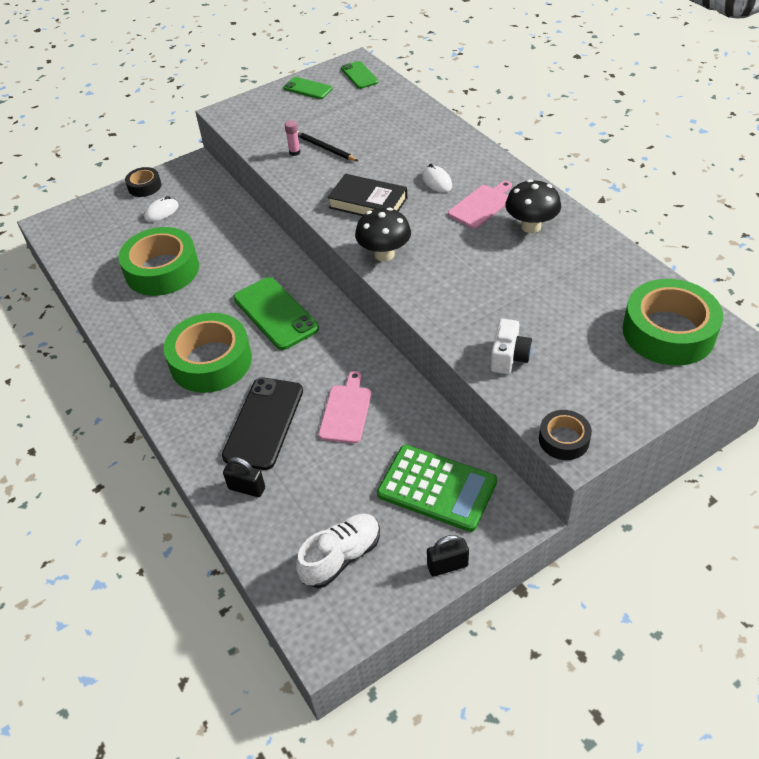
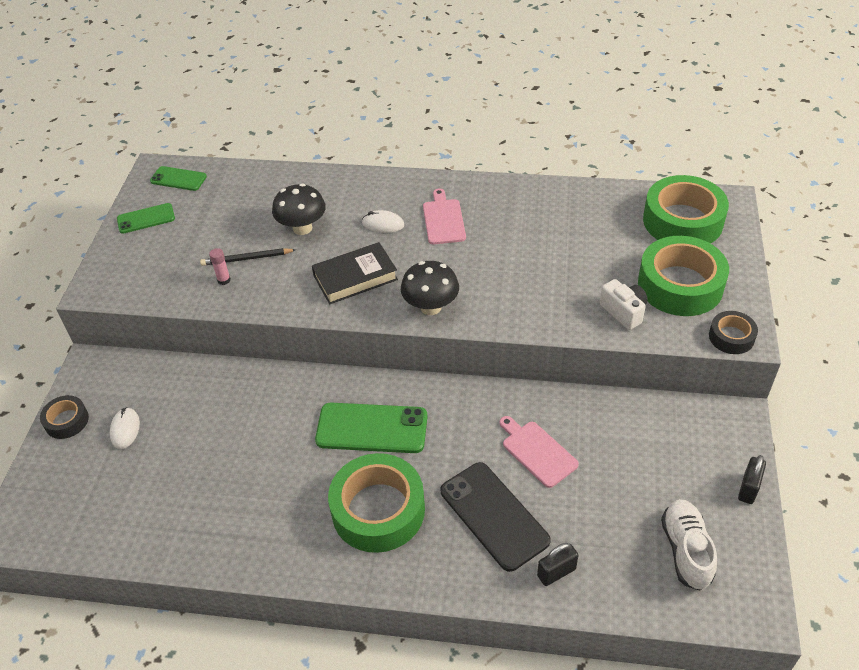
camera: 50 degrees left, 0 degrees up
green tape [118,227,199,296] -> green tape moved to [638,236,729,316]
green calculator [377,445,497,532] -> none
black mushroom [505,179,561,233] -> black mushroom moved to [272,184,326,235]

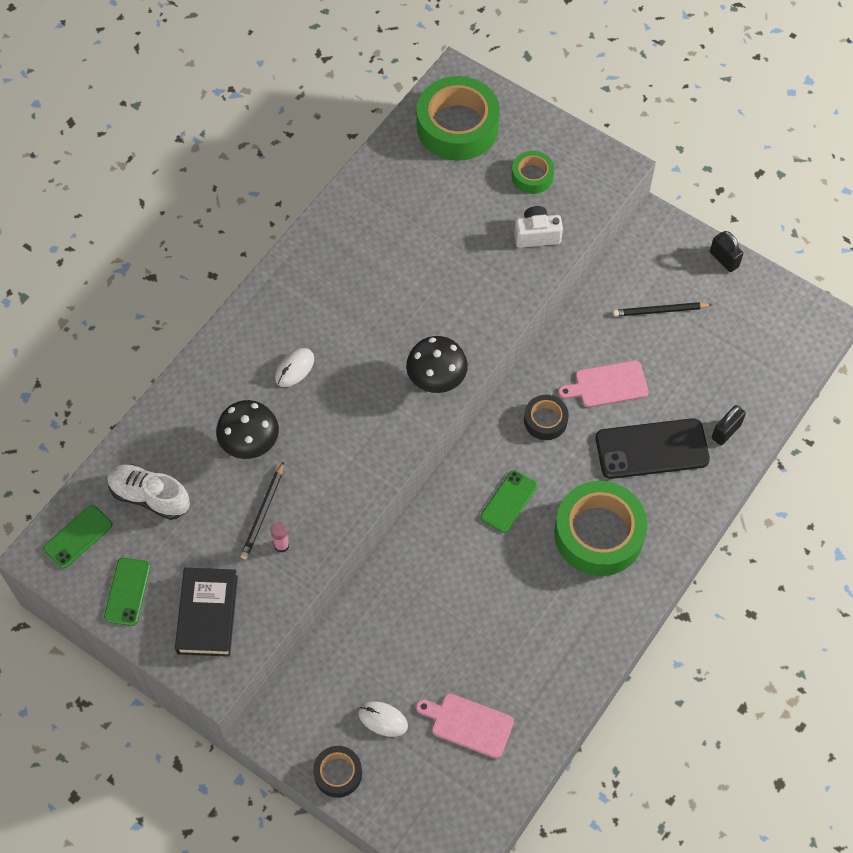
camera: 65 degrees left, 15 degrees up
black book [312,242,398,304] -> black book moved to [175,568,238,657]
green phone [315,403,427,453] -> green phone [480,470,537,533], size x0.59
pink cutting board [423,188,466,244] -> pink cutting board moved to [416,694,514,759]
black padlock [537,543,579,586] -> black padlock turned 45 degrees clockwise [712,405,746,445]
green tape [638,236,729,316] -> green tape [512,151,554,194], size x0.50
white shoe [661,499,717,591] -> white shoe moved to [107,464,190,520]
black tape [709,311,758,354] -> black tape moved to [524,395,569,440]
none -> black pencil [613,302,713,317]

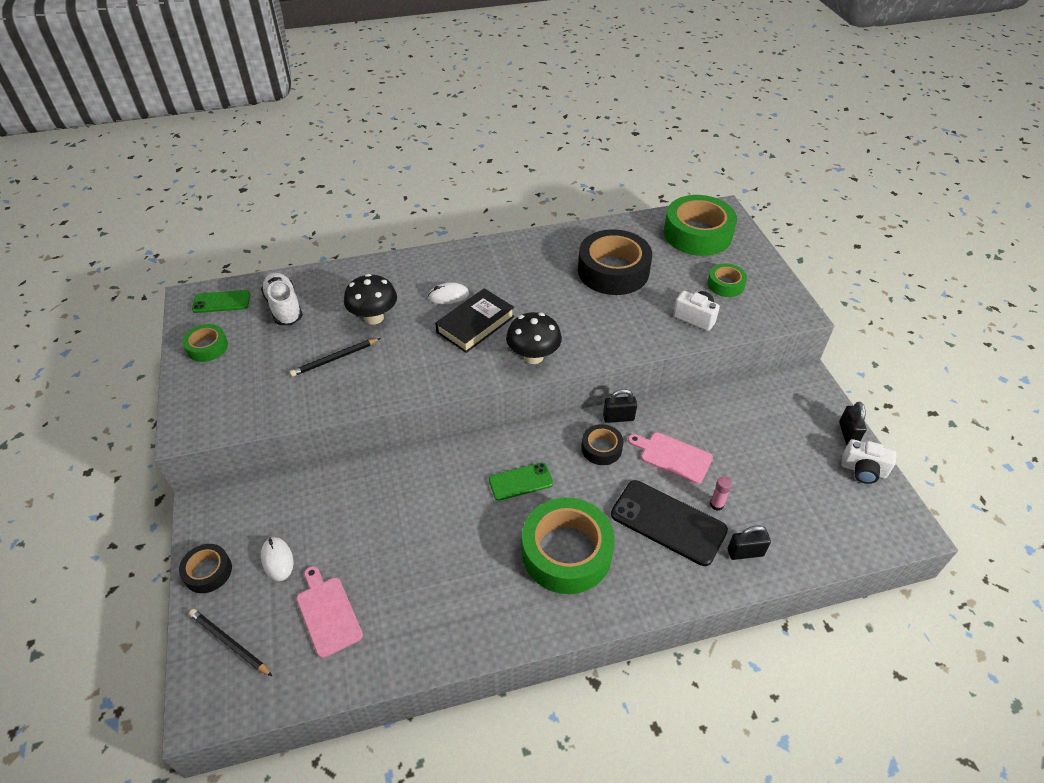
camera: 40 degrees right, 15 degrees down
green phone [104,558,151,626] -> green tape [182,324,228,362]
black book [175,568,238,657] -> black book moved to [435,288,514,353]
pink glue stick [271,522,289,553] -> pink glue stick moved to [710,476,732,511]
black pencil [613,302,713,317] -> black pencil moved to [189,609,272,676]
none -> black tape [578,229,652,295]
none -> black padlock [603,389,637,423]
none -> white camera [841,439,896,484]

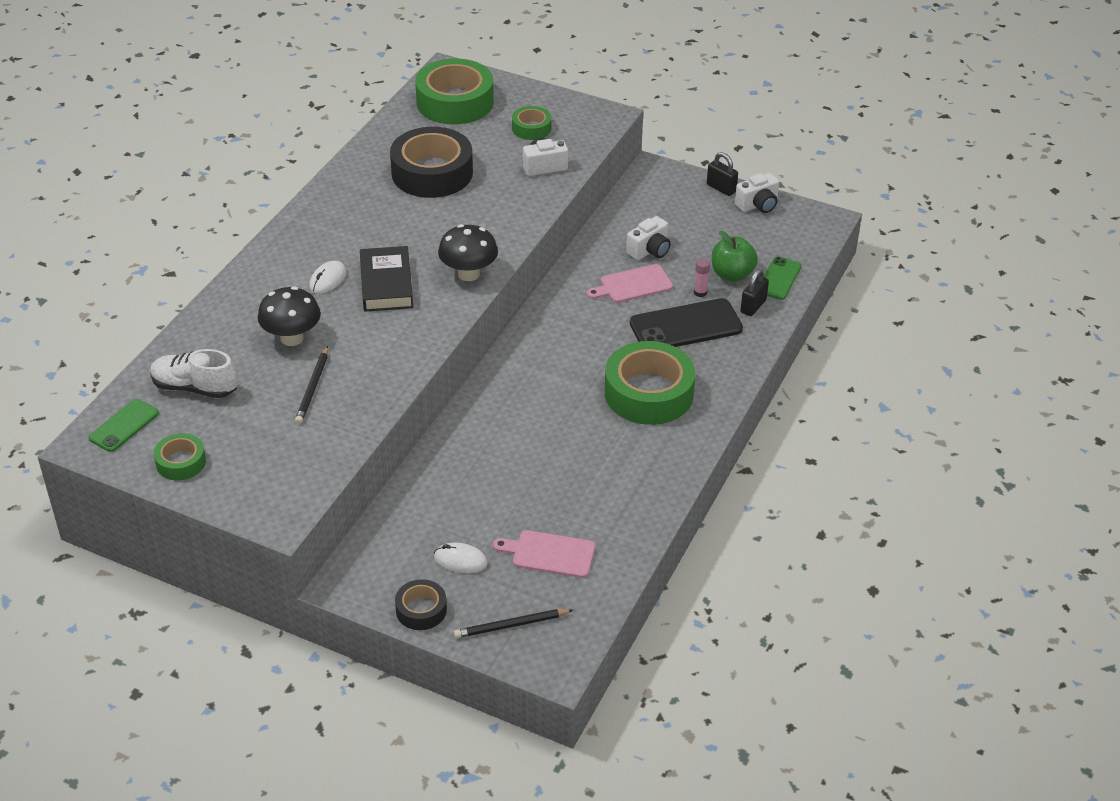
camera: 50 degrees left, 5 degrees down
green phone [489,463,553,501] -> green phone moved to [764,257,802,300]
black tape [581,424,623,465] -> none
black padlock [603,389,637,423] -> none
none -> white camera [626,216,671,260]
none -> green apple [712,231,758,282]

